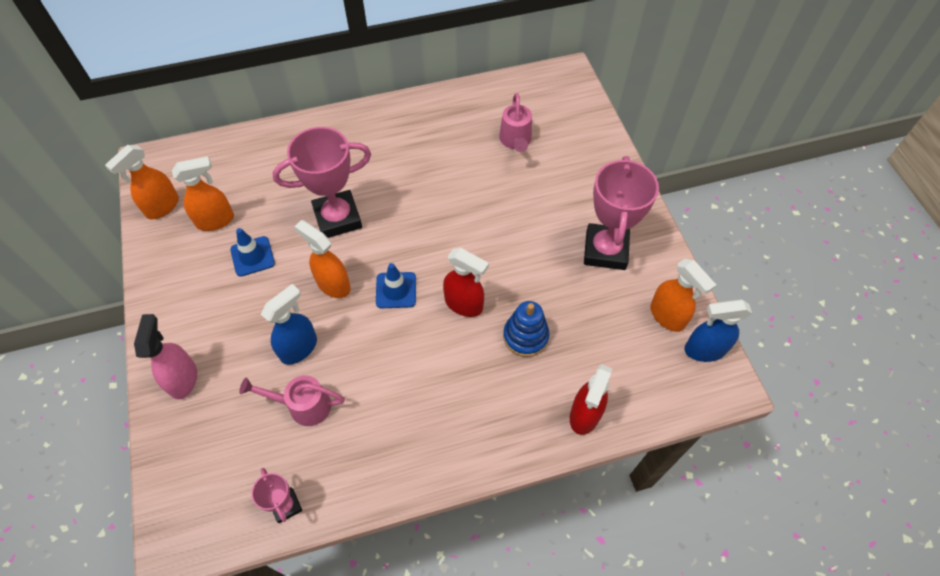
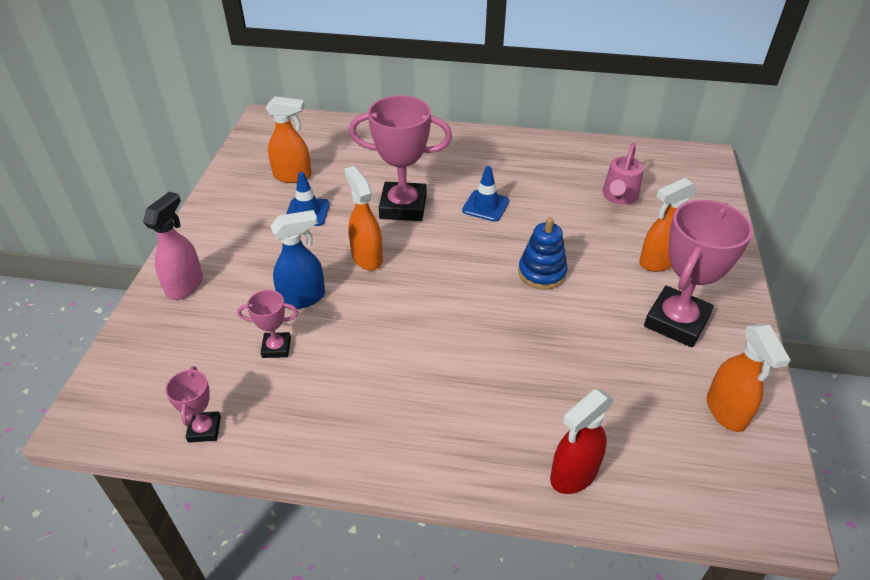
camera: 25 degrees right, 15 degrees down
orange spray bottle [105,145,179,219] -> orange spray bottle moved to [639,178,698,272]
pink watering can [239,375,345,426] -> pink trophy [237,290,298,358]
blue traffic cone [376,263,416,308] -> blue traffic cone moved to [462,166,509,222]
red spray bottle [443,248,489,317] -> none
blue stacking toy [503,301,549,357] -> blue stacking toy moved to [518,217,568,289]
blue spray bottle [684,300,752,362] -> none

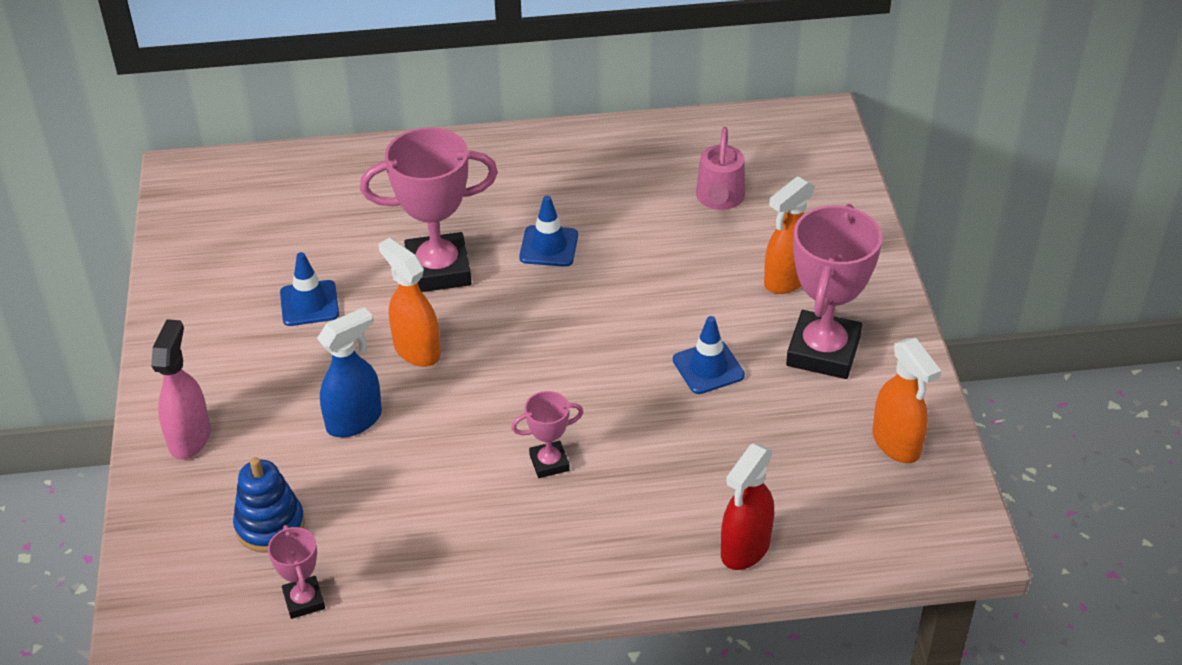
camera: 15 degrees left, 0 degrees up
pink trophy [237,290,298,358] -> pink trophy moved to [511,391,583,478]
orange spray bottle [266,96,312,183] -> none
blue stacking toy [518,217,568,289] -> blue stacking toy moved to [233,457,305,553]
none -> blue traffic cone [673,316,745,394]

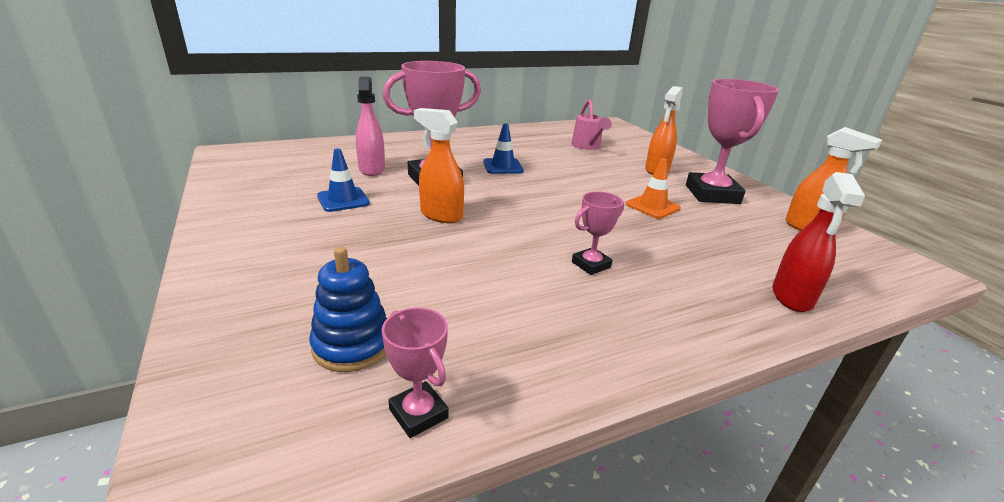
camera: 20 degrees left, 15 degrees down
pink spray bottle [151,319,211,460] -> pink spray bottle moved to [356,77,385,176]
blue spray bottle [317,307,382,438] -> none
blue traffic cone [673,316,745,394] -> orange traffic cone [626,158,681,219]

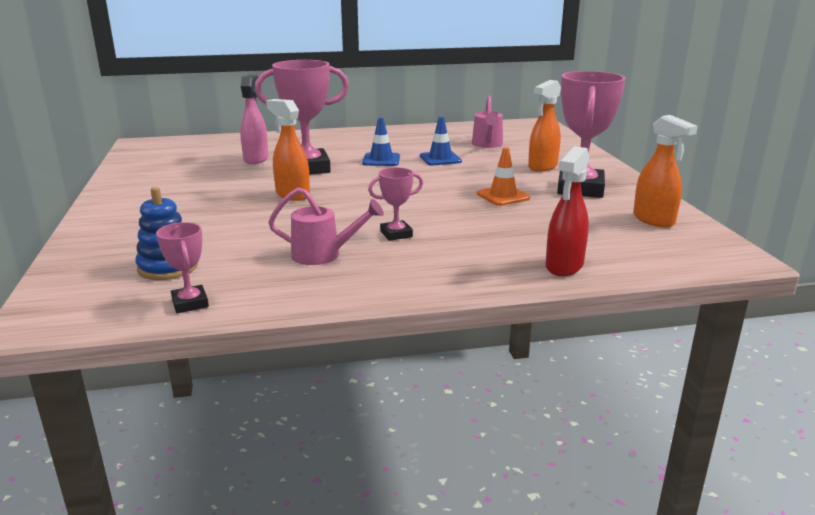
camera: 15 degrees right, 5 degrees down
blue traffic cone [317,148,370,212] -> blue traffic cone moved to [420,116,462,165]
none -> pink watering can [268,187,384,265]

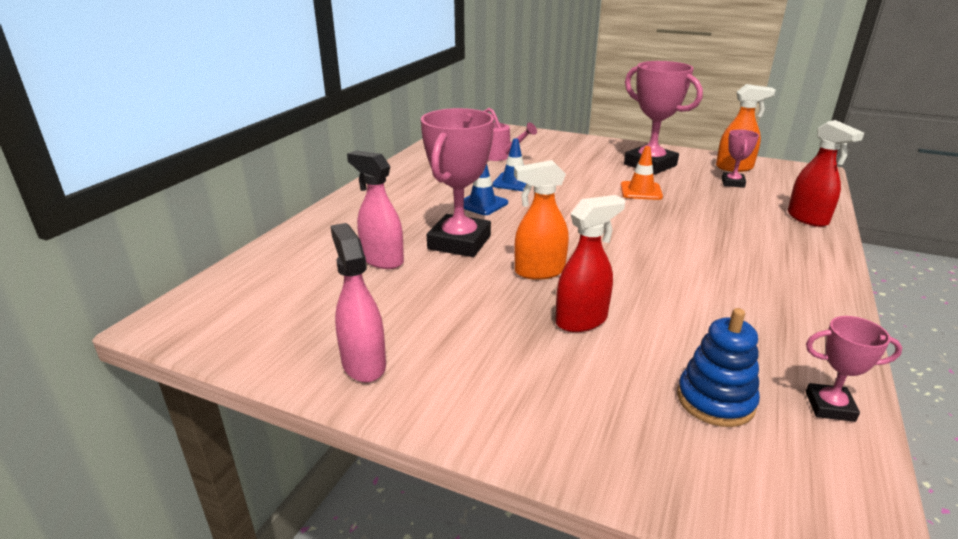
camera: 55 degrees left, 5 degrees up
pink watering can [268,187,384,265] -> none
pink trophy [368,167,423,241] -> pink trophy moved to [722,129,759,188]
orange spray bottle [528,80,561,171] -> none
none -> pink spray bottle [330,223,386,382]
none -> red spray bottle [555,195,625,332]

